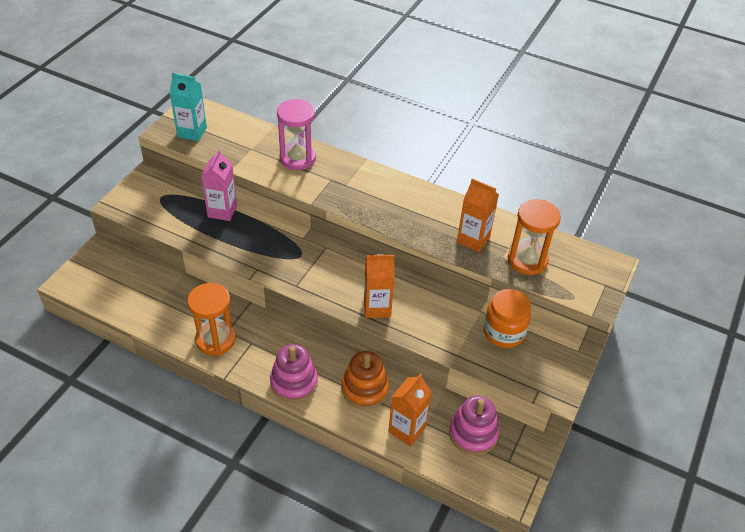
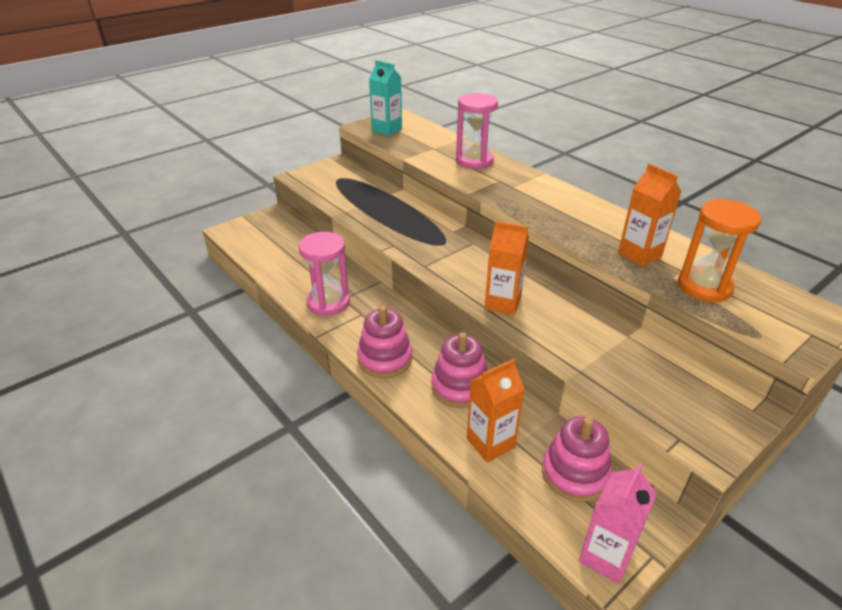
camera: 25 degrees right, 10 degrees down
orange hourglass [187,283,236,356] -> pink hourglass [299,232,350,316]
pink carton [201,150,237,221] -> pink carton moved to [579,464,657,584]
orange stacking toy [341,351,389,409] -> pink stacking toy [431,332,487,408]
orange jar [484,289,531,348] -> none

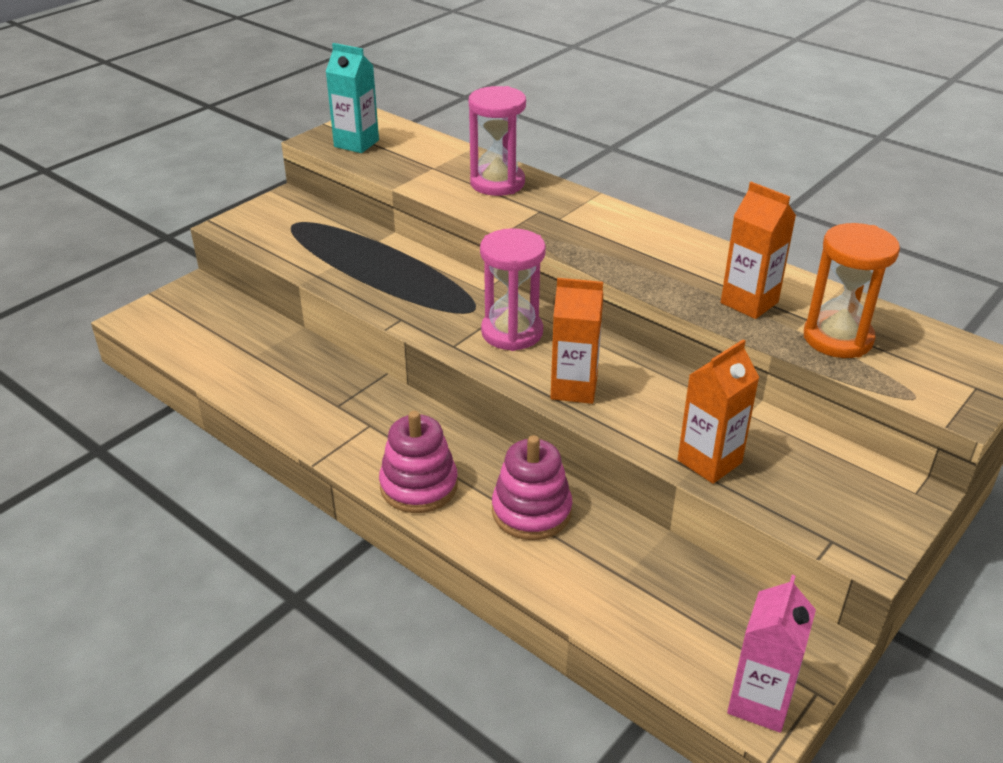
camera: 10 degrees left, 0 degrees up
pink hourglass [299,232,350,316] -> pink hourglass moved to [480,228,546,351]
orange carton [467,359,525,463] -> orange carton moved to [678,339,760,484]
pink stacking toy [542,416,612,502] -> none

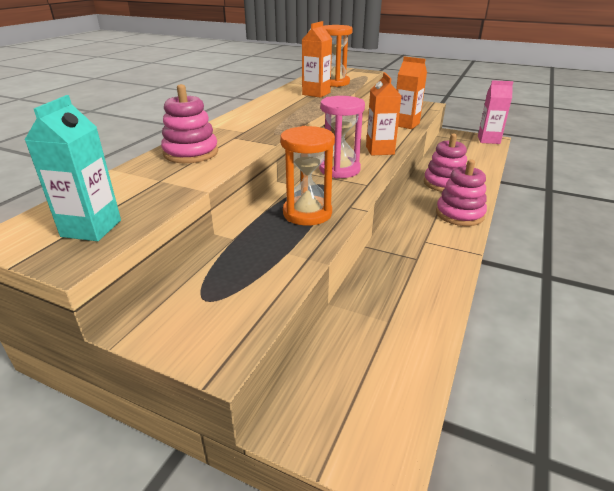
camera: 105 degrees left, 5 degrees down
pink hourglass [469,86,526,196] -> pink stacking toy [161,84,218,163]
none -> orange hourglass [280,126,335,226]

